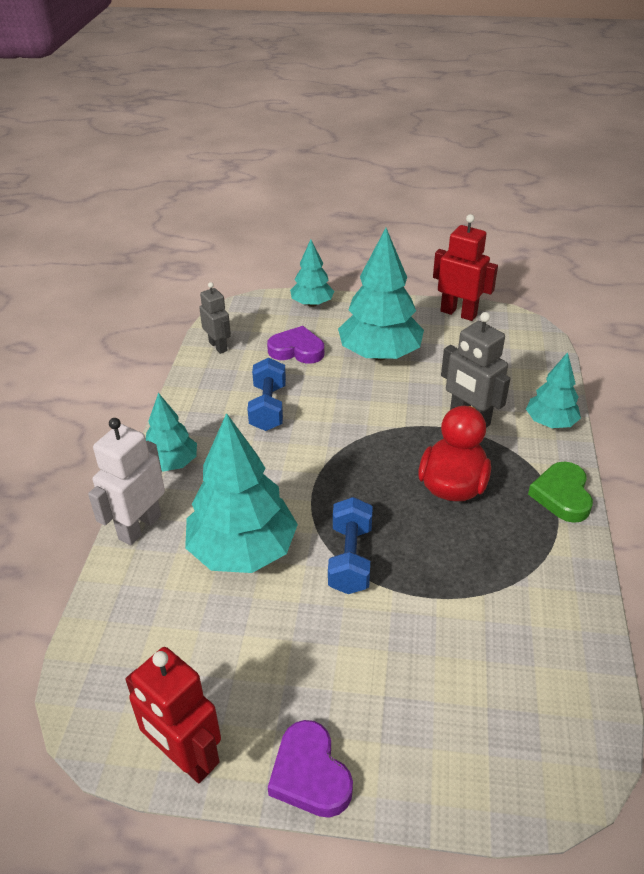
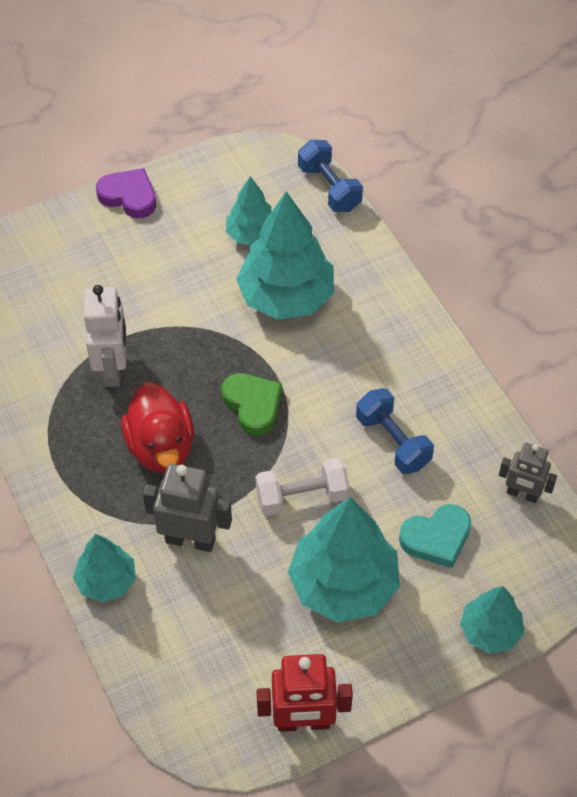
camera: 145 degrees right, 15 degrees up
white robot [88,418,165,545] -> white robot moved to [84,285,126,387]
red robot [125,647,221,783] -> none
turquoise tree [146,393,197,472] -> turquoise tree moved to [226,176,272,245]
purple heart [267,326,324,364] -> turquoise heart [399,504,471,568]
blue dumbbell [328,497,373,594] -> blue dumbbell moved to [298,140,363,212]
green heart [528,462,593,523] -> green heart moved to [221,373,282,435]
none -> white dumbbell [256,457,350,516]

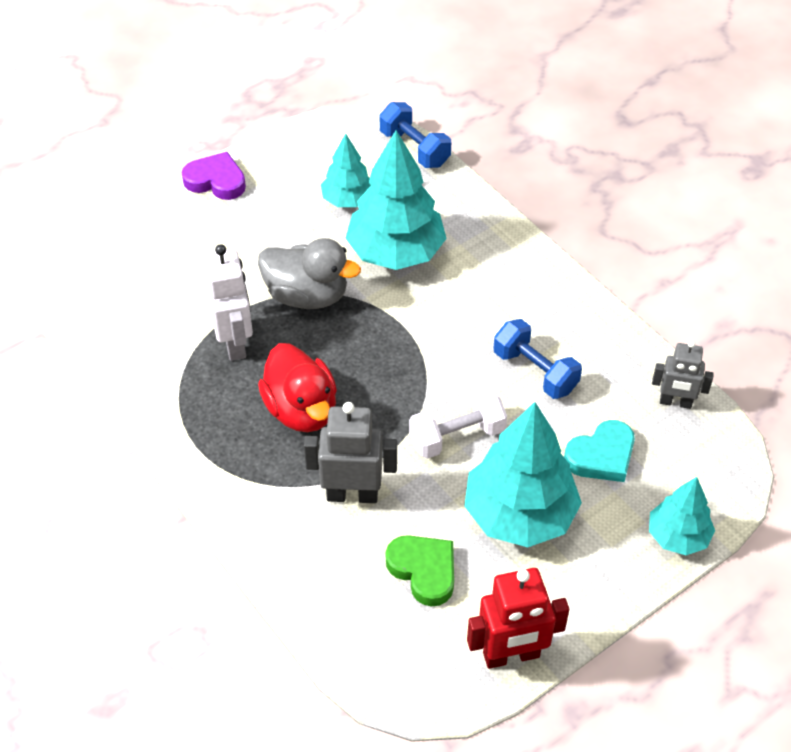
camera: 10 degrees left, 5 degrees down
turquoise tree [73,534,136,602] -> none
green heart [221,373,282,435] -> green heart moved to [386,535,454,607]
none -> grey duck [258,238,361,309]

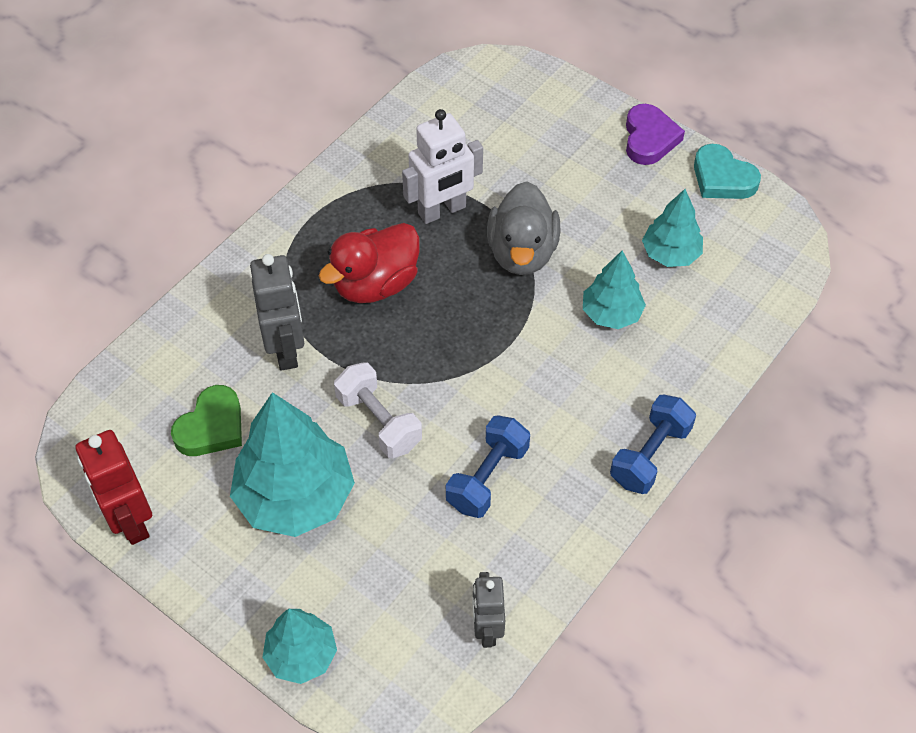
camera: 75 degrees right, 5 degrees up
turquoise tree [345,130,447,270] -> turquoise tree [583,251,646,329], size x0.56
blue dumbbell [380,102,451,168] -> blue dumbbell moved to [610,395,696,494]
turquoise heart [564,420,635,482] -> turquoise heart moved to [694,144,761,199]

